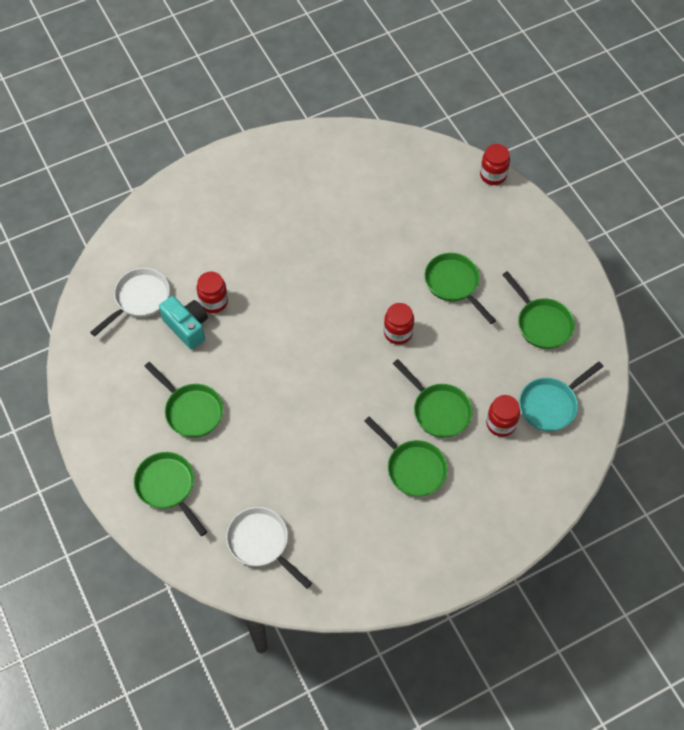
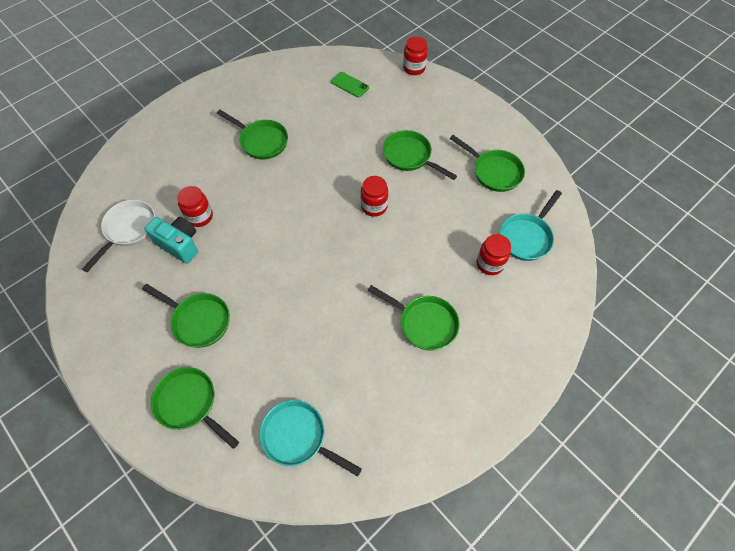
camera: 15 degrees left, 0 degrees up
white pan [226,507,312,589] -> turquoise pan [260,400,362,477]
green pan [393,359,473,438] -> green pan moved to [217,110,288,159]
none -> green phone [331,72,369,98]

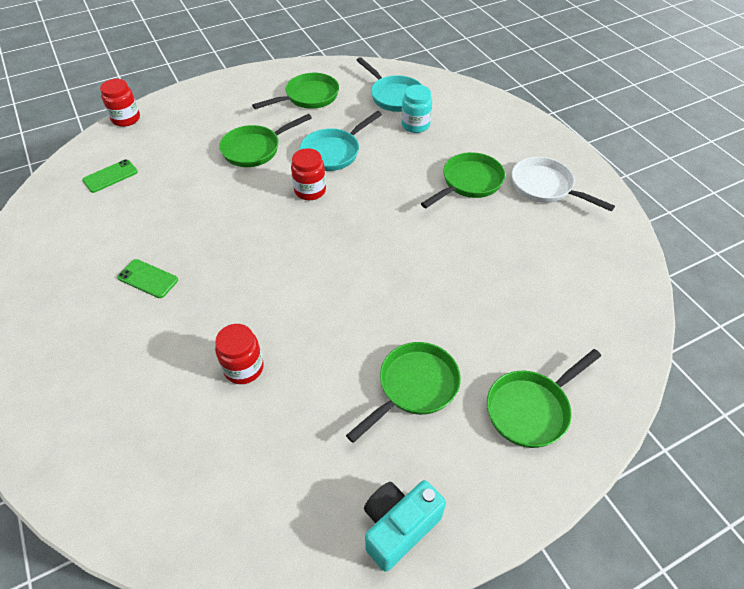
camera: 75 degrees left, 10 degrees down
white pan [82,200,155,272] -> white pan moved to [512,157,615,211]
turquoise camera [144,217,198,264] -> turquoise camera moved to [364,480,446,572]
green pan [217,110,288,159] -> green phone [117,259,178,298]
turquoise pan [260,400,362,477] -> turquoise pan moved to [300,111,382,171]
red jar [477,234,511,275] -> turquoise jar [401,85,432,133]

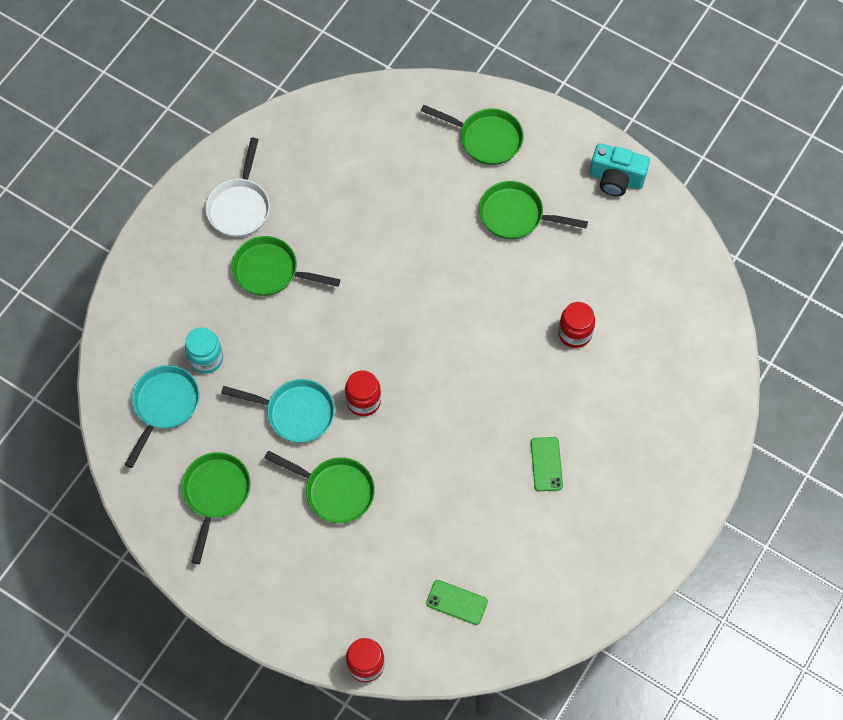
camera: 120 degrees left, 15 degrees up
green pan [252,73,339,109] -> green pan turned 75 degrees clockwise [182,452,251,564]

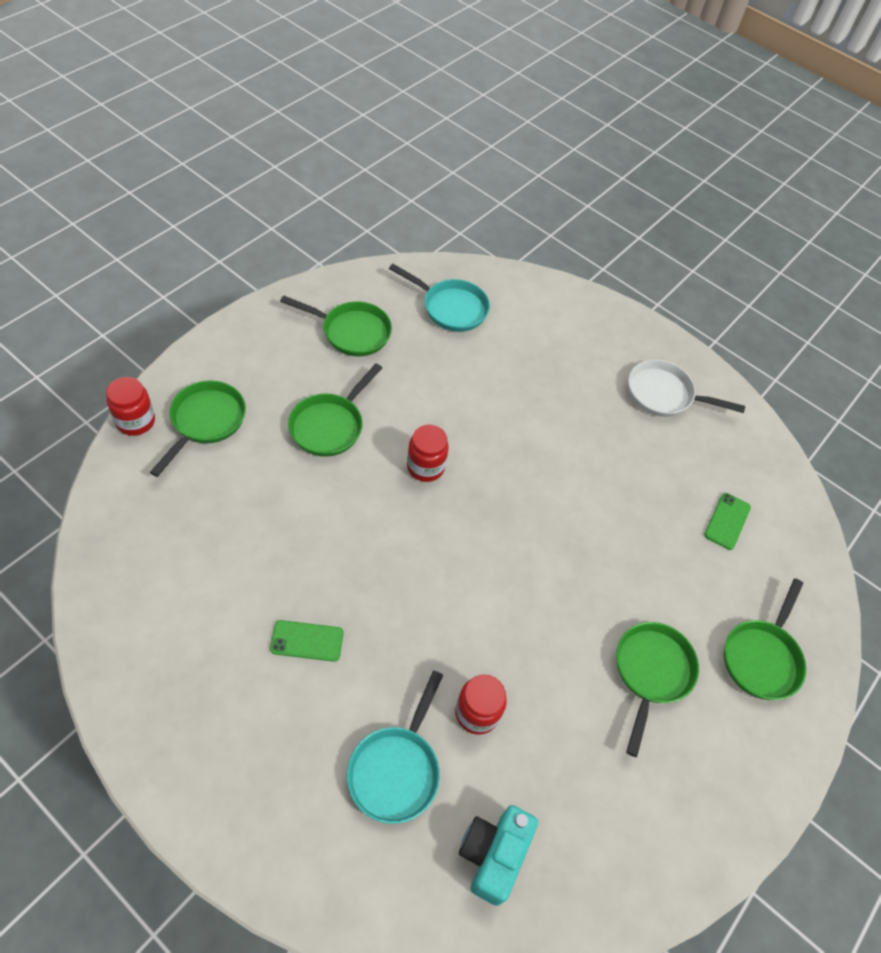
camera: 90 degrees right, 10 degrees down
turquoise jar [185,327,223,374] -> none
turquoise pan [221,379,335,443] -> turquoise pan moved to [347,671,443,824]
green pan [232,236,341,296] -> green pan moved to [150,380,246,477]
green phone [426,580,488,625] -> green phone moved to [704,493,751,550]
turquoise camera [590,143,650,196] -> turquoise camera moved to [459,805,538,906]

